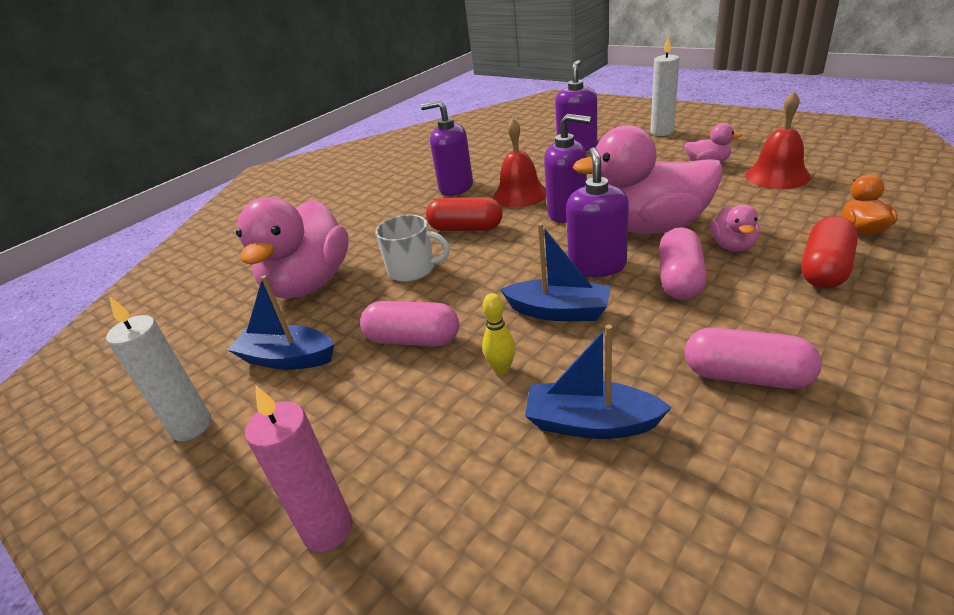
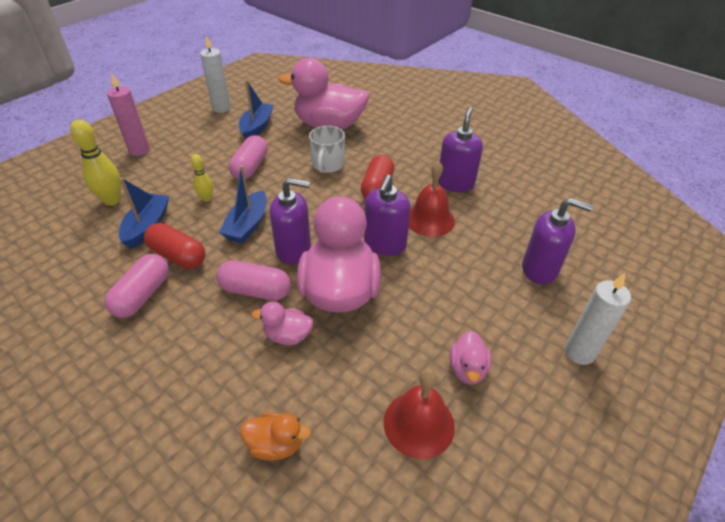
camera: 85 degrees right, 10 degrees up
red capsule [801,217,858,289] -> red capsule moved to [144,223,205,269]
none -> yellow bowling pin [70,119,121,206]

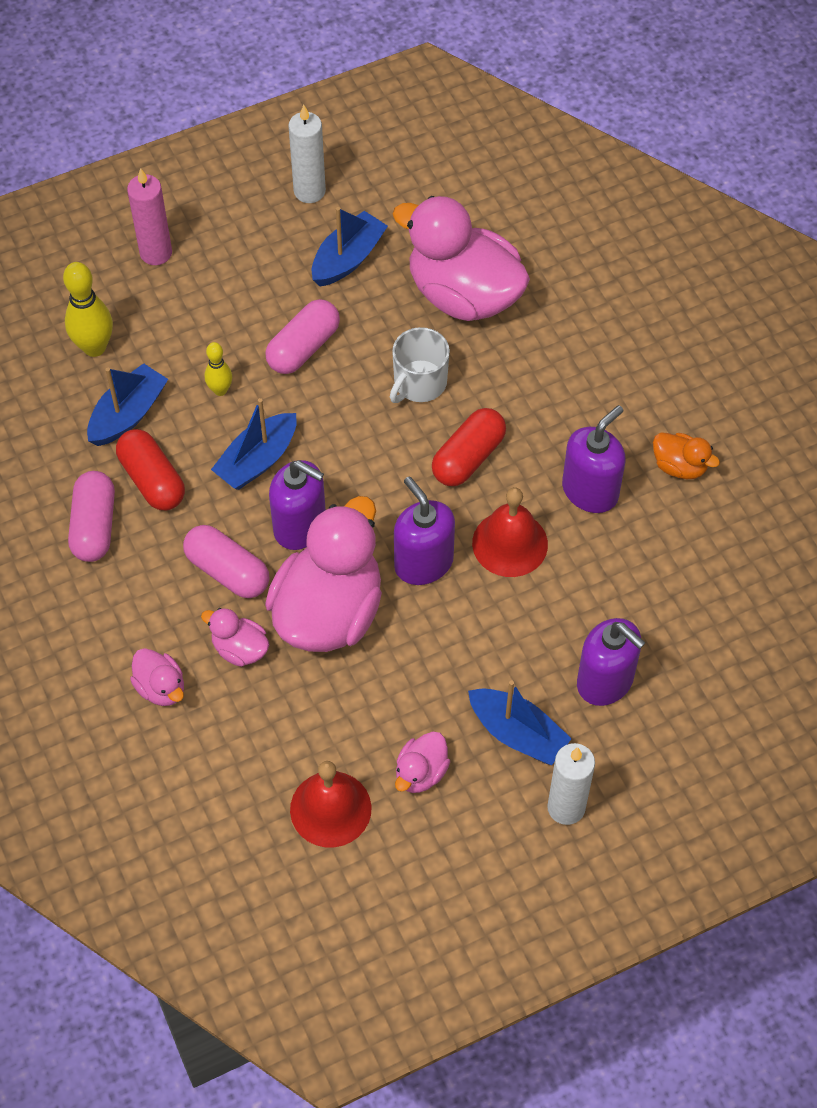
camera: 25 degrees right, 15 degrees up
pink capsule [104,254,169,318] -> pink capsule turned 45 degrees counterclockwise [68,471,115,562]
orange duck [240,413,311,461] -> orange duck moved to [653,433,720,479]
purple soap dispenser [364,175,411,256] -> purple soap dispenser turned 105 degrees clockwise [394,476,455,585]
none -> pink duck [130,648,184,706]
none -> blue boat [468,680,572,765]

